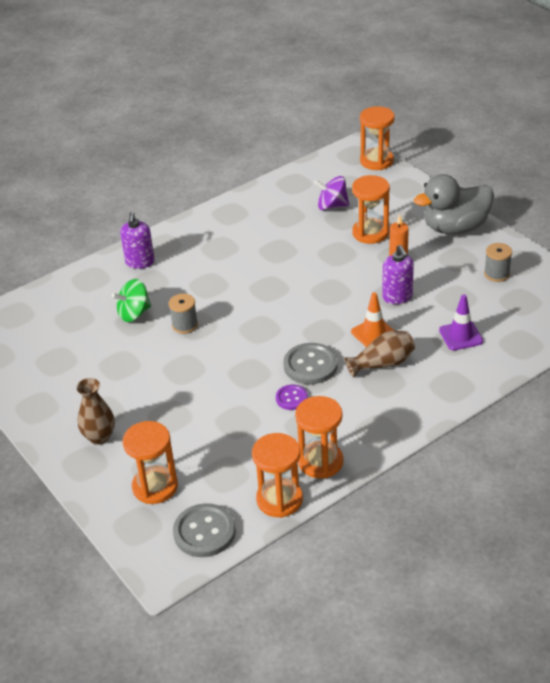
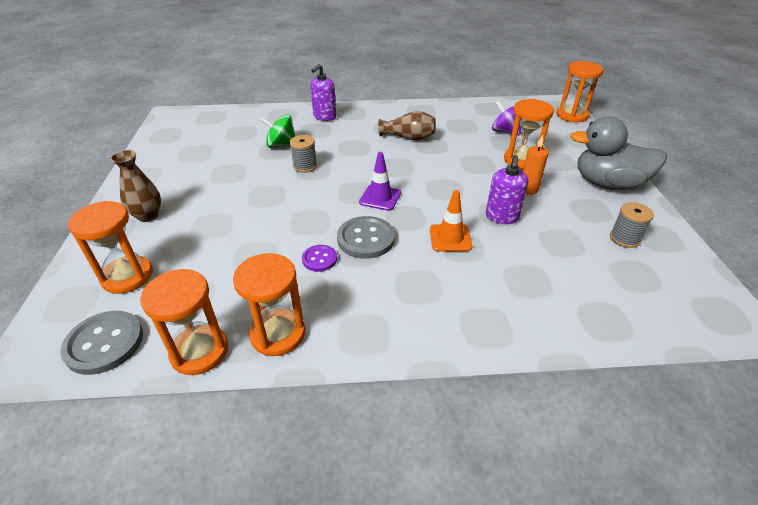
camera: 30 degrees right, 0 degrees up
brown vase [345,331,415,377] -> brown vase moved to [378,111,435,141]
purple traffic cone [439,294,483,351] -> purple traffic cone moved to [359,152,401,211]

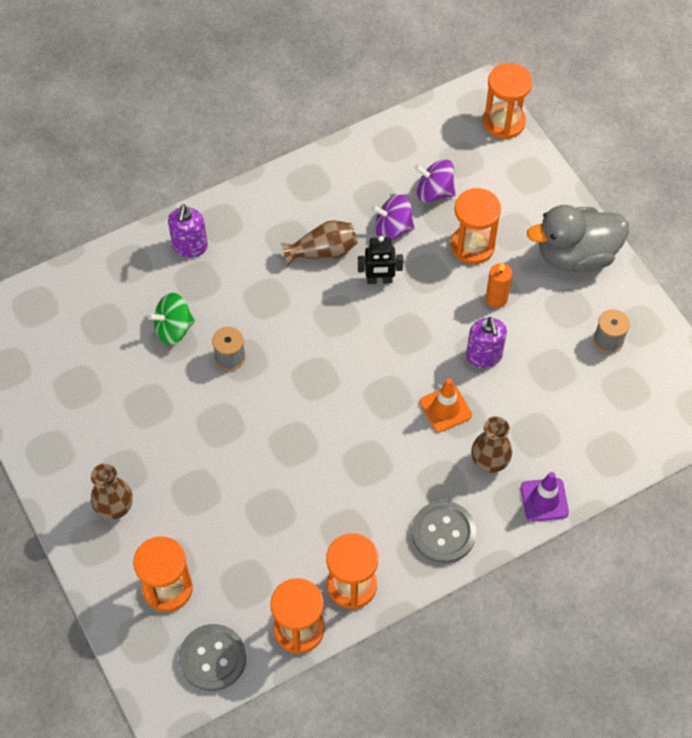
camera: 25 degrees left, 20 degrees up
purple button [302,245,337,272] -> none
grey button [337,216,395,259] -> grey button moved to [412,501,476,563]
purple traffic cone [359,152,401,211] -> purple traffic cone moved to [521,472,569,522]
none -> black robot [358,236,403,284]
none -> purple spinning top [371,194,415,241]
none -> brown vase [471,416,512,473]

